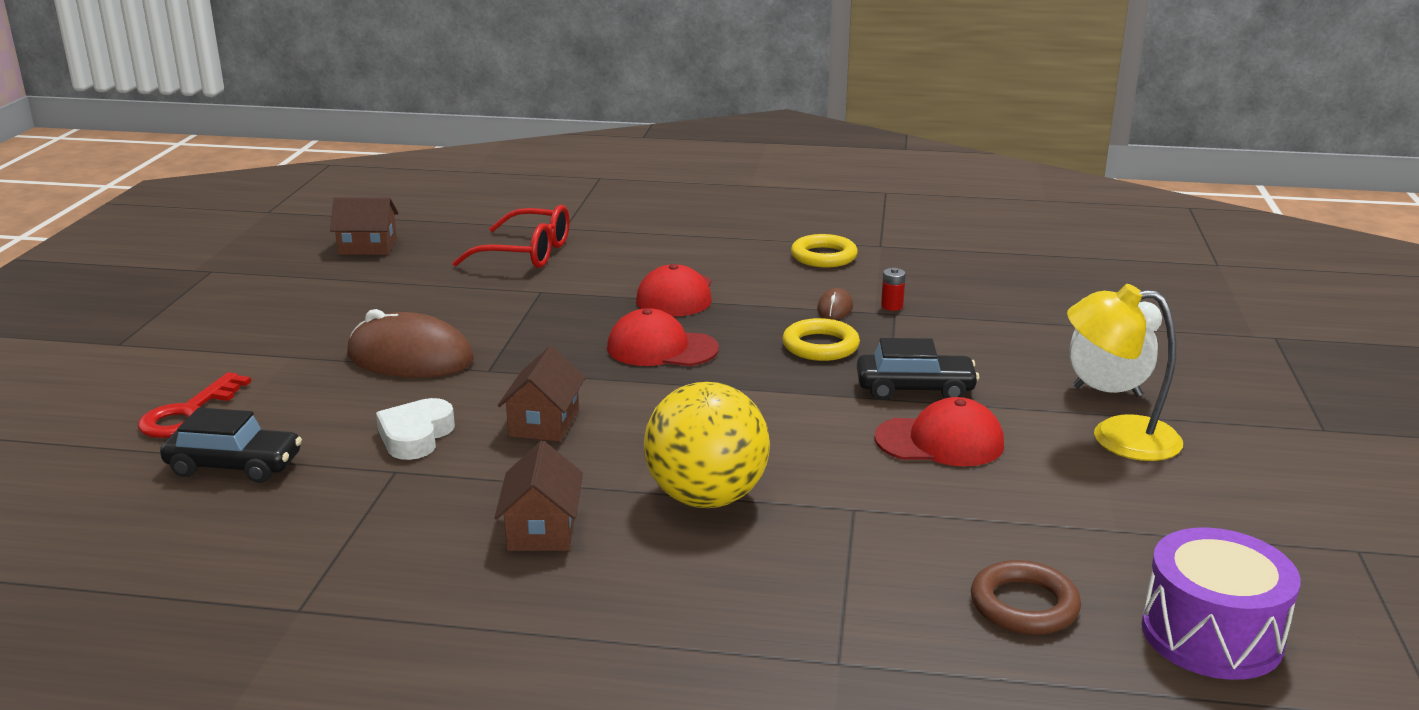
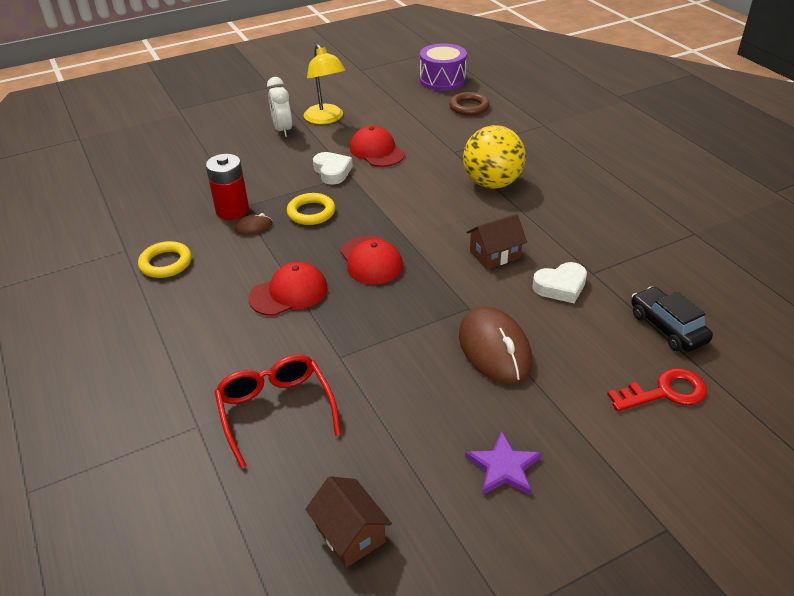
camera: 125 degrees left, 15 degrees up
brown house [495,441,583,551] -> none
black car [857,338,979,400] -> white heart [313,152,353,185]
red battery [881,268,906,311] -> red battery [206,154,249,220], size x2.24
none -> purple star [465,430,542,496]

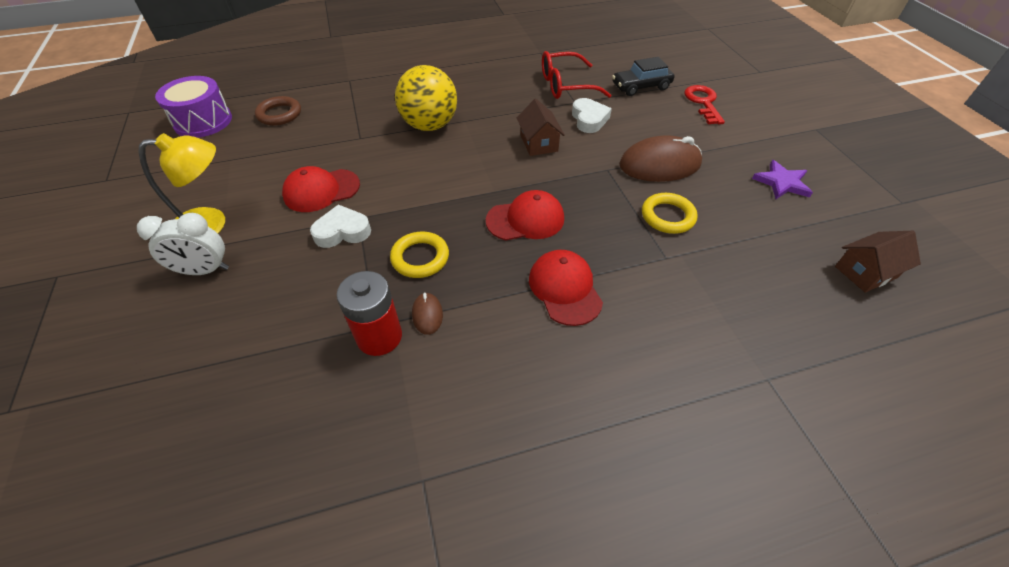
camera: 80 degrees left, 10 degrees up
yellow ring [138,241,192,278] -> yellow ring moved to [642,193,698,234]
red glasses [215,355,341,469] -> red glasses moved to [542,51,611,99]

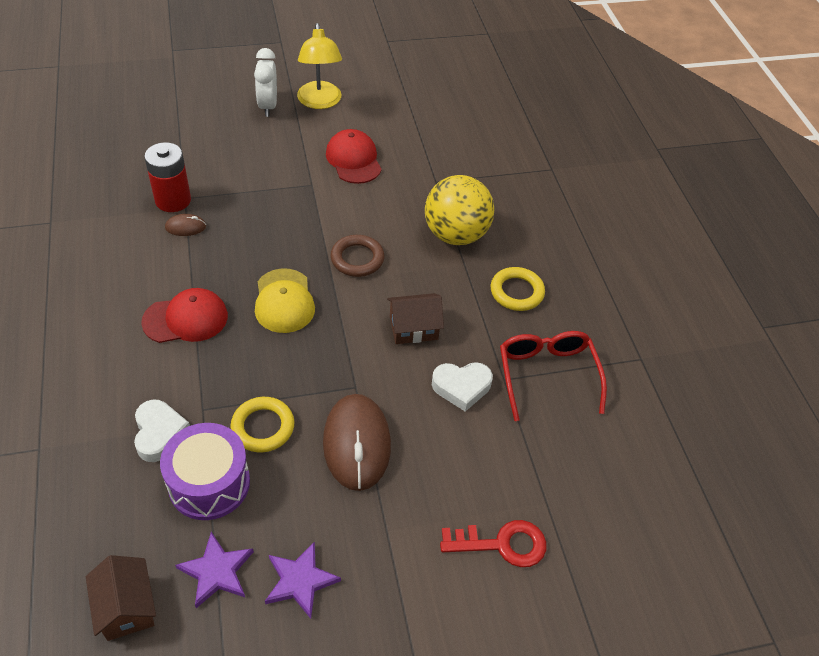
camera: 90 degrees right, 0 degrees up
purple drum [155,76,232,138] -> purple drum moved to [160,423,250,520]
brown ring [255,96,301,126] -> brown ring moved to [331,235,384,277]
white heart [310,204,371,248] -> white heart moved to [134,400,190,462]
yellow ring [390,232,449,278] -> yellow ring moved to [490,267,545,311]
red cap [486,190,564,241] -> yellow cap [255,269,315,333]
black car [612,57,674,96] -> none
none -> purple star [175,532,254,608]

